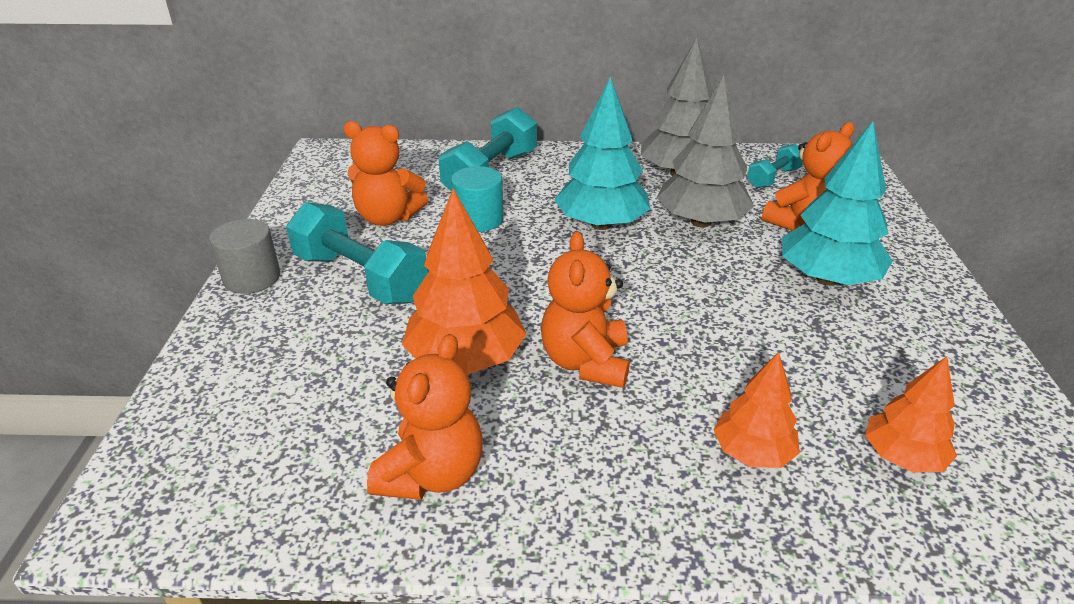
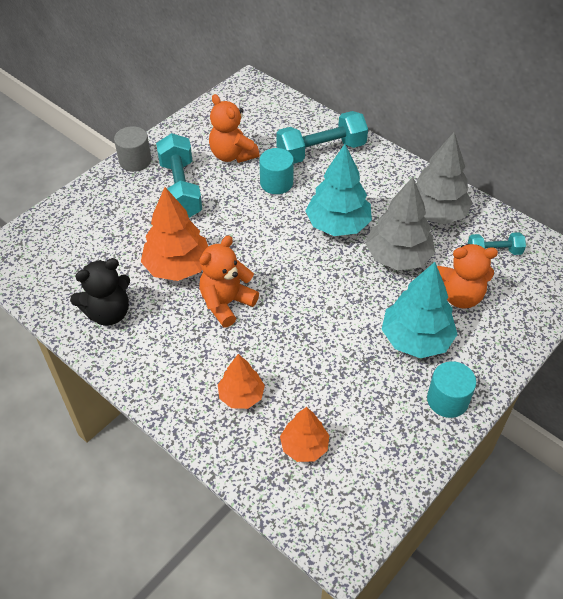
camera: 40 degrees right, 15 degrees up
orange teddy bear [367,334,483,500] -> black teddy bear [70,258,130,326]
none -> turquoise cylinder [427,361,476,418]

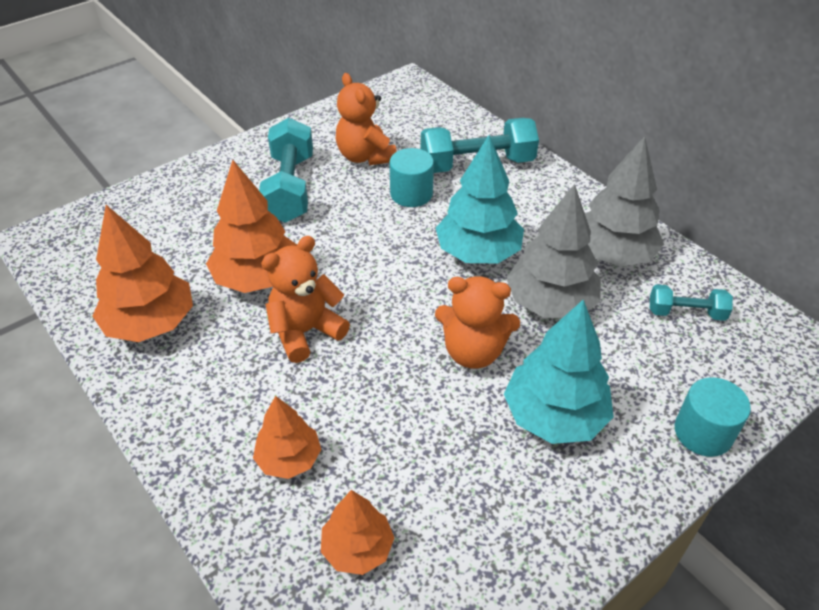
camera: 10 degrees right, 5 degrees down
black teddy bear [70,258,130,326] -> orange tree [92,205,193,342]
grey cylinder [114,126,152,172] -> none
turquoise cylinder [427,361,476,418] -> turquoise cylinder moved to [675,377,751,457]
orange teddy bear [437,244,498,309] -> orange teddy bear moved to [435,276,520,369]

